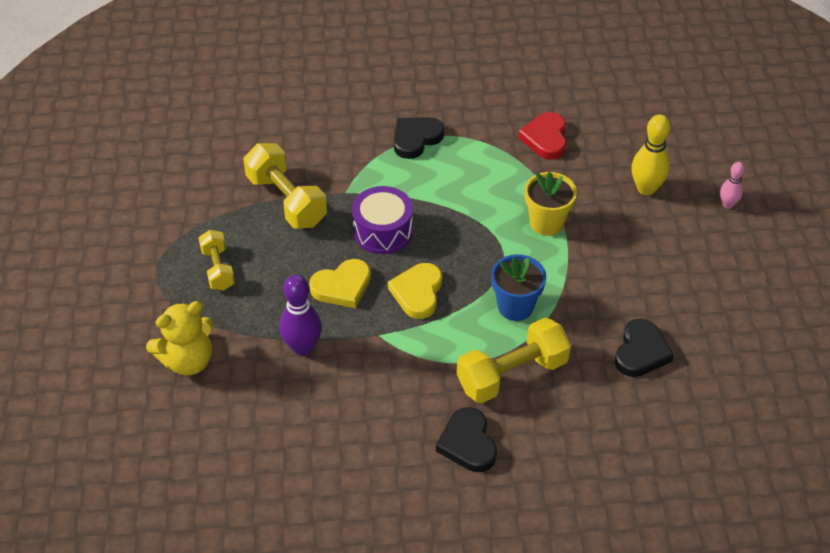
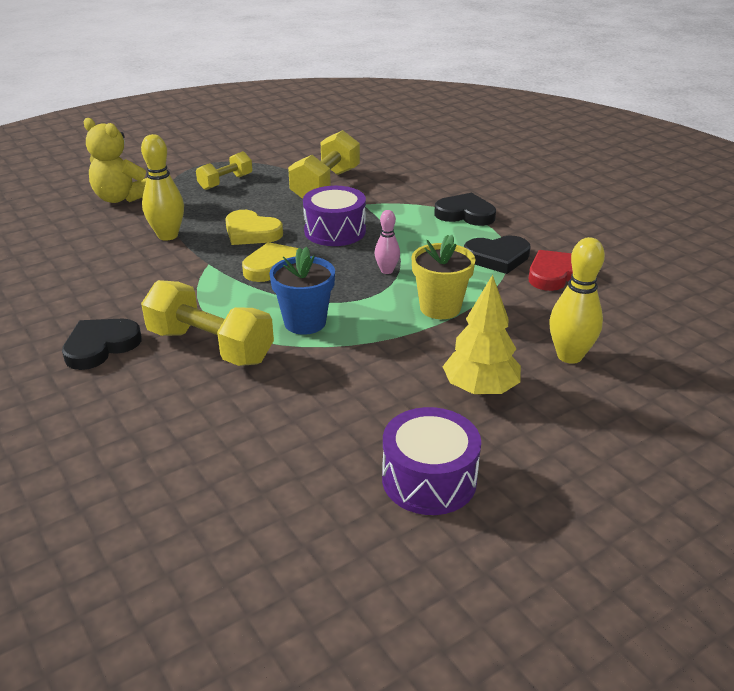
camera: 60 degrees right, 15 degrees down
purple bowling pin [280,275,322,355] -> yellow bowling pin [141,134,184,241]
black heart [615,319,674,377] -> black heart moved to [464,236,531,274]
pink bowling pin [720,162,745,209] -> pink bowling pin moved to [375,210,400,274]
none -> purple drum [382,407,481,515]
none -> yellow tree [442,275,521,395]

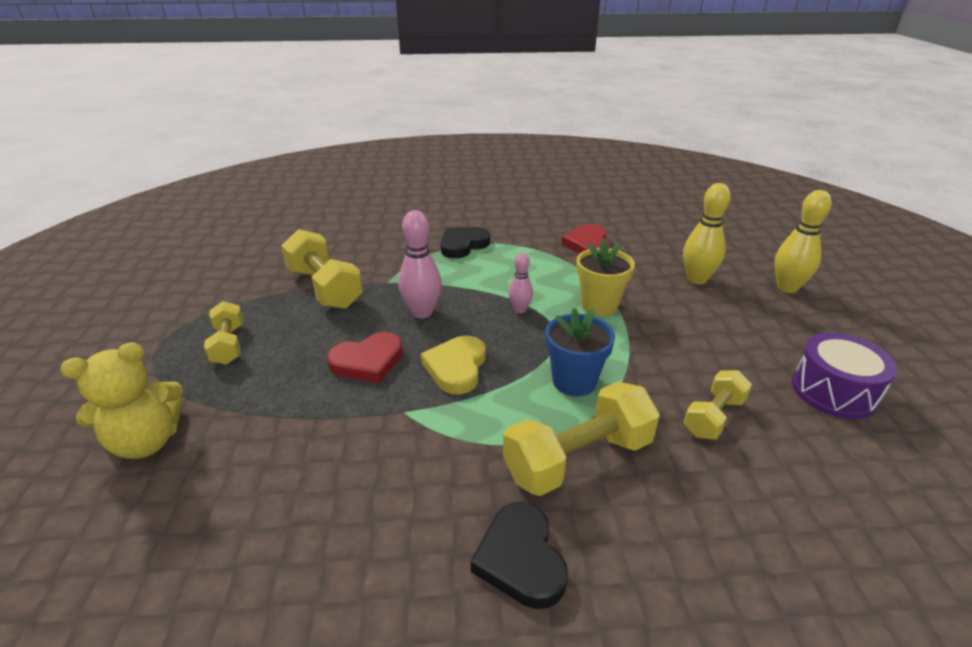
camera: 60 degrees left, 0 degrees up
yellow bowling pin [141,134,184,241] -> yellow bowling pin moved to [774,190,832,293]
yellow heart [225,210,283,245] -> red heart [327,332,403,383]
purple drum [303,186,366,246] -> pink bowling pin [398,210,442,318]
yellow tree [442,275,521,395] -> none
black heart [464,236,531,274] -> none
none -> yellow dumbbell [684,370,752,439]

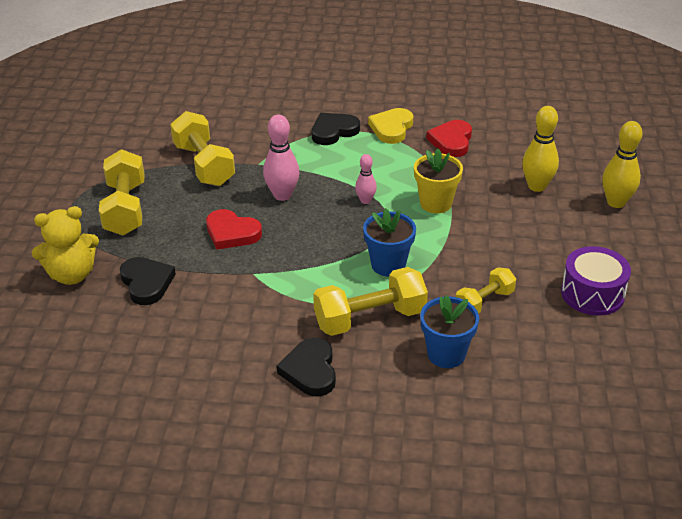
camera: 10 degrees right, 5 degrees up
yellow dumbbell [204,301,243,365] -> yellow dumbbell [99,149,145,235], size x1.66
red heart [327,332,403,383] -> red heart turned 45 degrees clockwise [206,209,262,250]
yellow heart [421,336,485,394] -> yellow heart moved to [368,108,413,144]
none -> black heart [120,257,176,305]
none -> blue flower pot [420,295,479,368]

